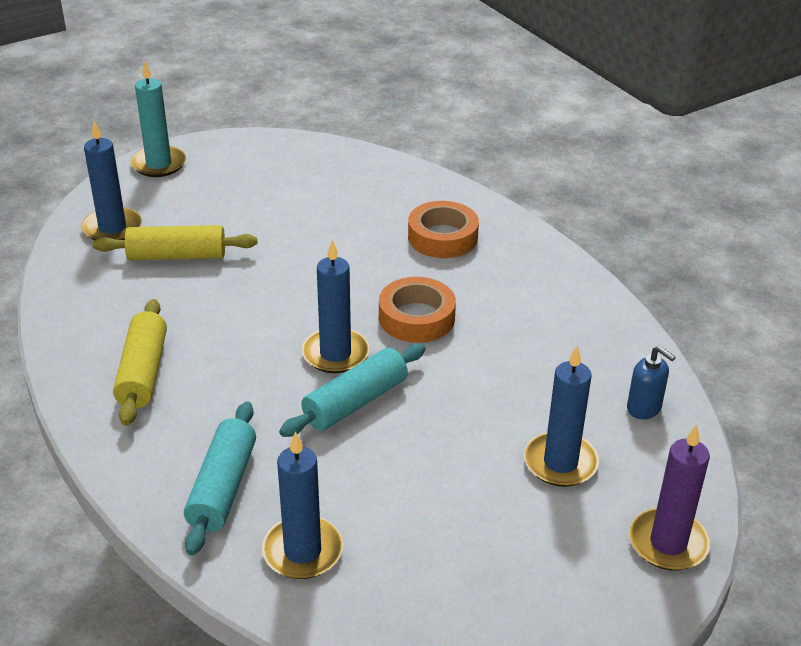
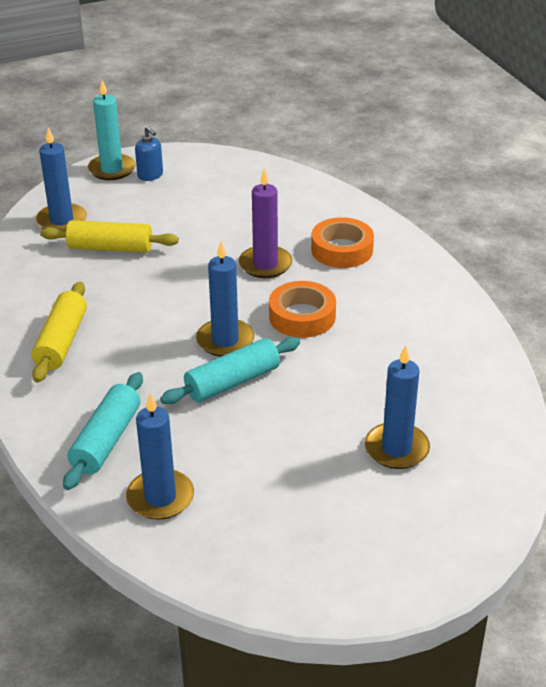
camera: 10 degrees right, 0 degrees up
blue soap dispenser [627,346,675,419] -> blue soap dispenser moved to [135,126,163,181]
purple candle [629,424,710,571] -> purple candle moved to [239,169,292,278]

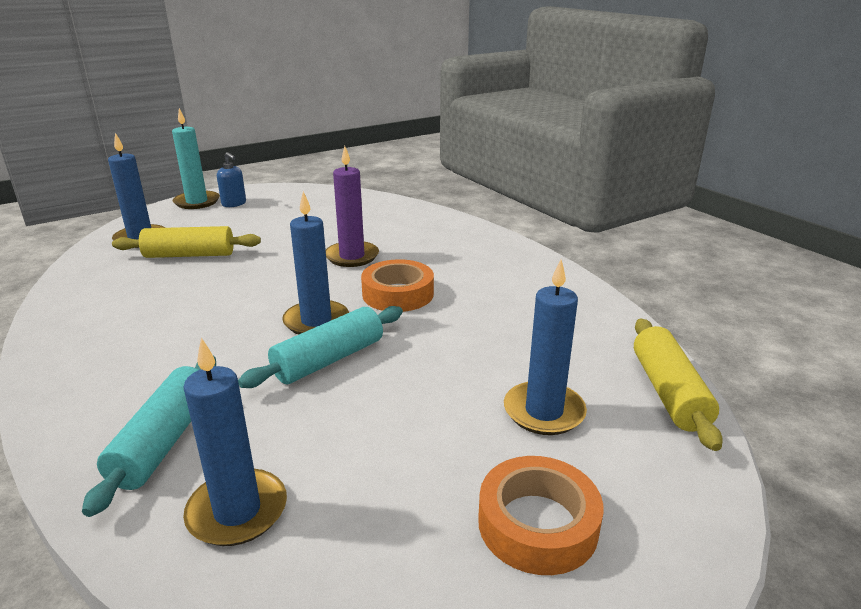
camera: 10 degrees left, 10 degrees down
yellow rolling pin [31,282,87,383] -> yellow rolling pin moved to [634,318,723,451]
orange tape [311,217,374,268] -> orange tape moved to [478,456,603,575]

